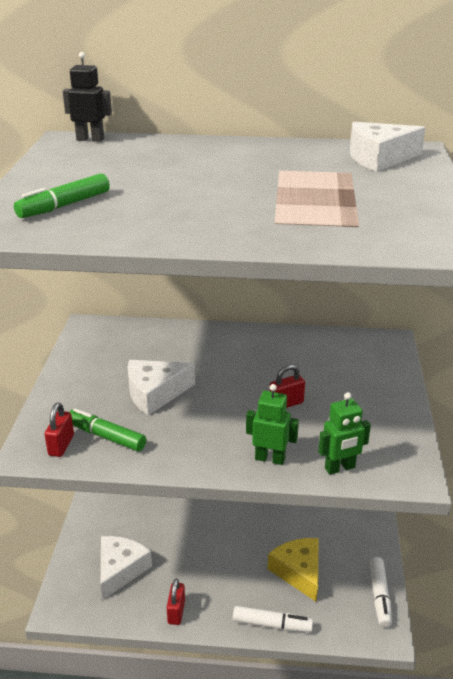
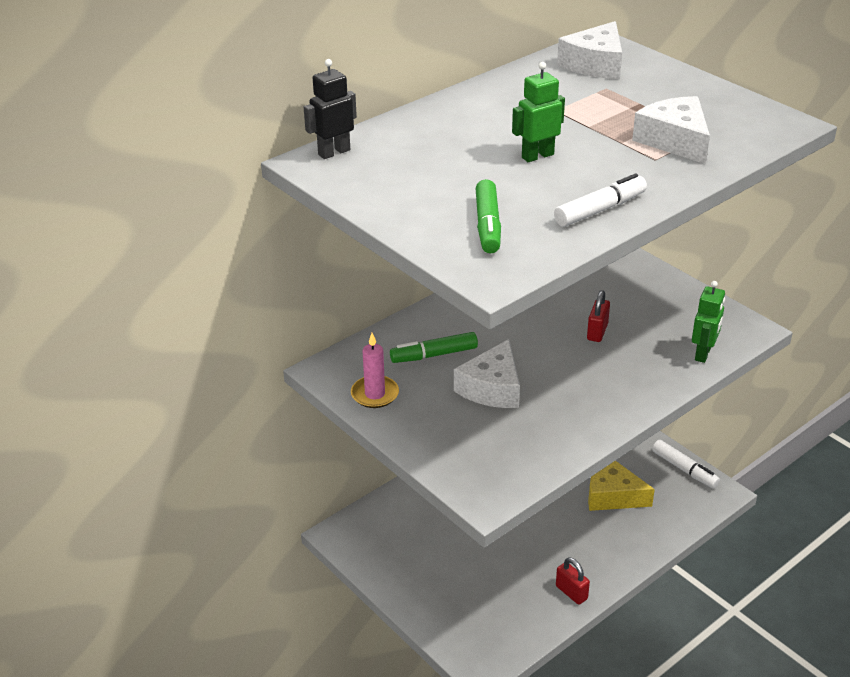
camera: 45 degrees left, 5 degrees up
red padlock [45,402,74,457] -> none
green marker [69,409,146,451] -> green marker moved to [390,332,478,363]
white cheese [101,536,152,600] -> white cheese moved to [632,96,710,164]
white marker [233,606,313,632] -> white marker moved to [554,173,647,227]
green robot [246,384,299,465] -> green robot moved to [512,62,565,162]
none -> pink candle [351,333,399,408]

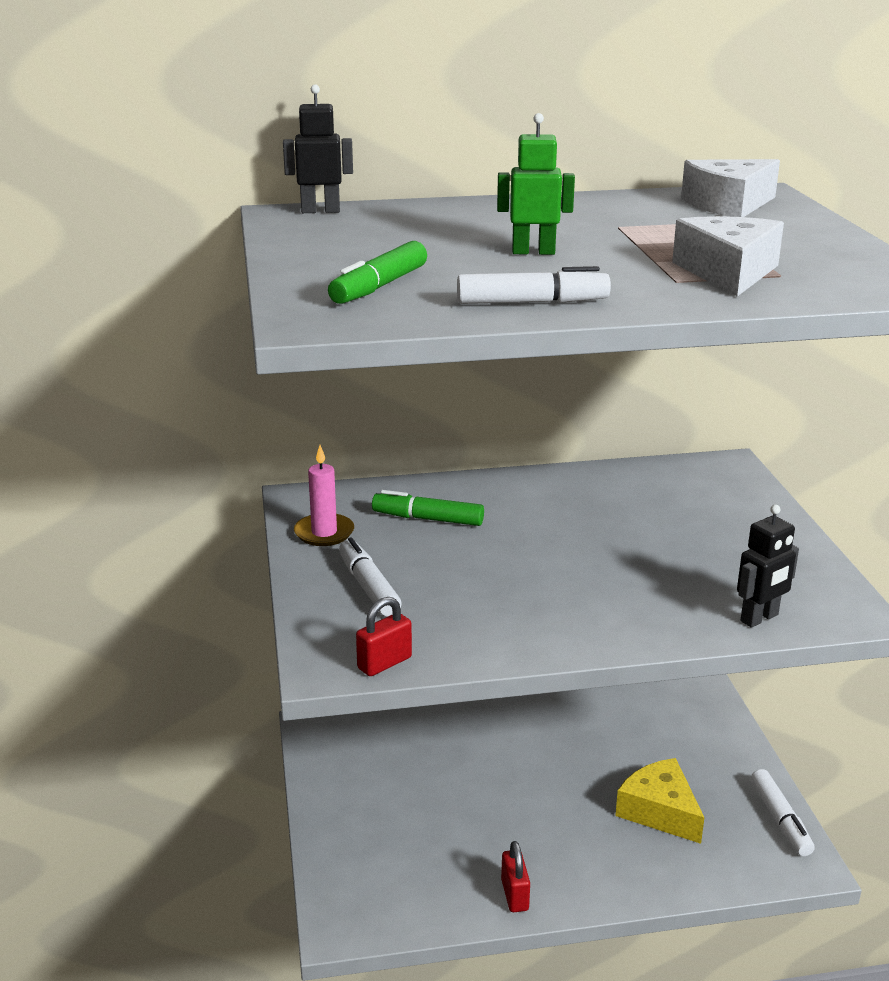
camera: 30 degrees right, 10 degrees down
white cheese [454,339,520,408] -> none
red padlock [587,290,610,342] -> red padlock moved to [356,597,412,676]
green robot [692,281,725,363] -> black robot [737,505,799,628]
none -> white marker [339,537,402,616]

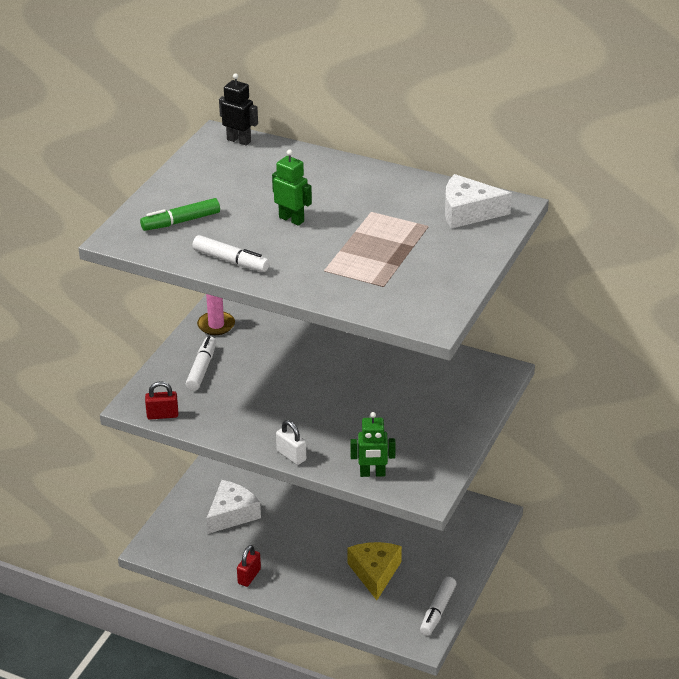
camera: 35 degrees right, 10 degrees up
green marker [372,490,484,526] -> none
white cheese [672,216,784,296] -> white cheese moved to [207,480,261,534]
black robot [737,505,799,628] -> green robot [350,412,396,477]
none -> white padlock [276,420,306,465]

